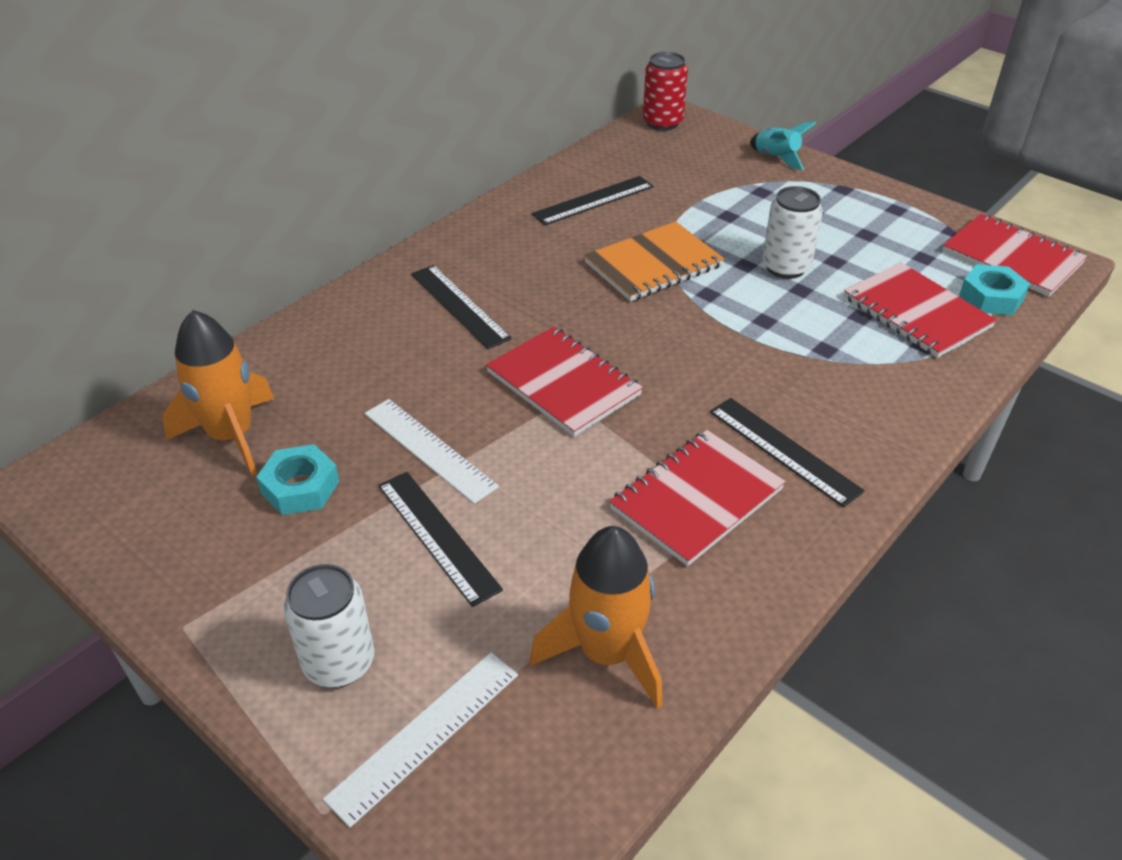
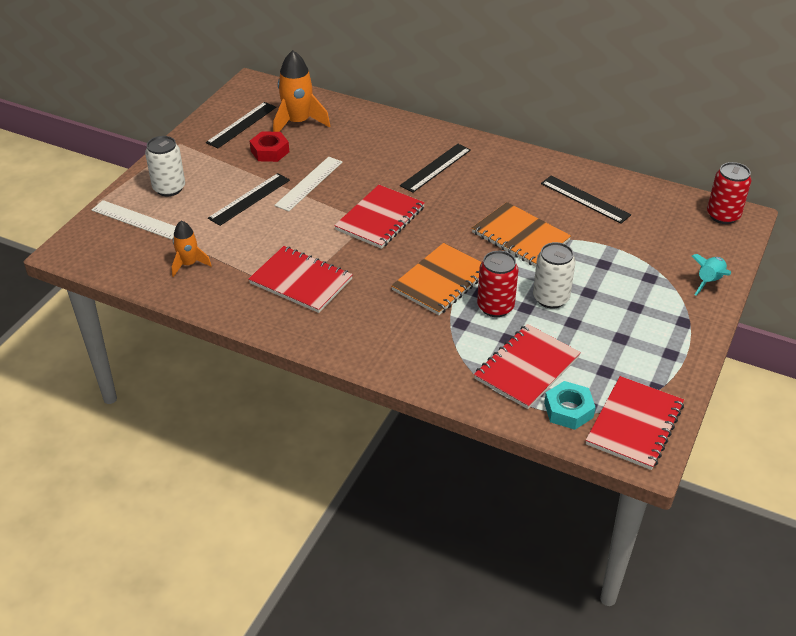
camera: 75 degrees right, 0 degrees up
turquoise nut [256,444,339,515] -> red nut [250,131,289,162]
orange rocket [529,526,662,709] -> orange rocket [172,221,212,277], size x0.59
black ruler [710,398,865,508] -> black ruler moved to [206,102,276,148]
none -> orange notebook [391,243,482,315]
none -> red can [477,251,518,317]

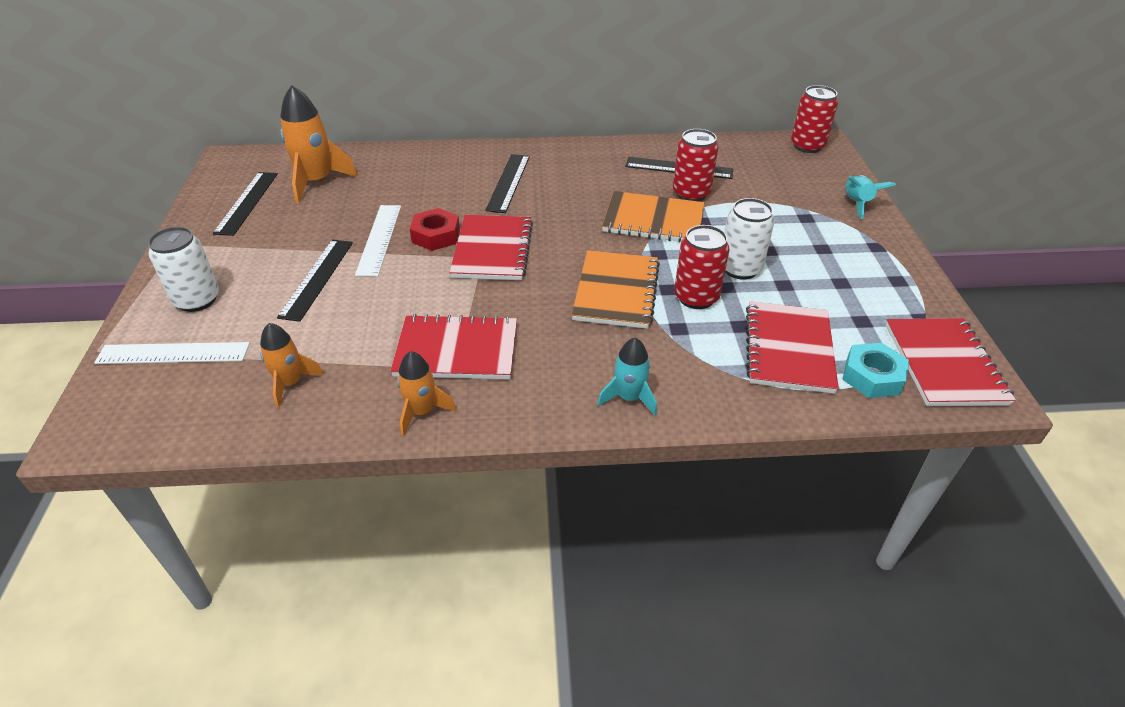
camera: 30 degrees left, 0 degrees up
red nut [250,131,289,162] -> red nut moved to [410,208,460,251]
none -> orange rocket [397,351,456,436]
none -> turquoise rocket [597,338,657,415]
none -> red can [673,129,718,201]

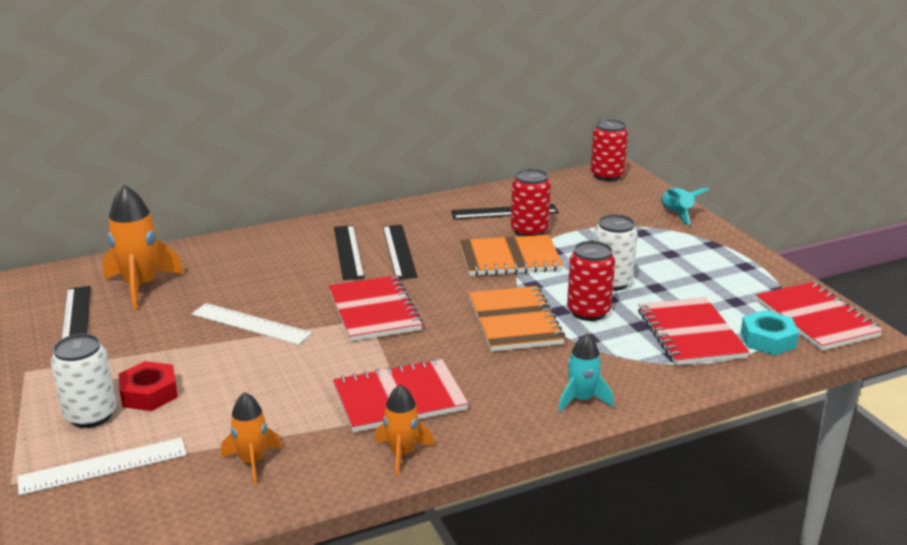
camera: 20 degrees left, 15 degrees down
black ruler [277,240,353,322] -> black ruler moved to [383,225,417,279]
white ruler [355,205,401,277] -> white ruler turned 45 degrees counterclockwise [192,303,312,345]
red nut [410,208,460,251] -> red nut moved to [118,361,178,411]

